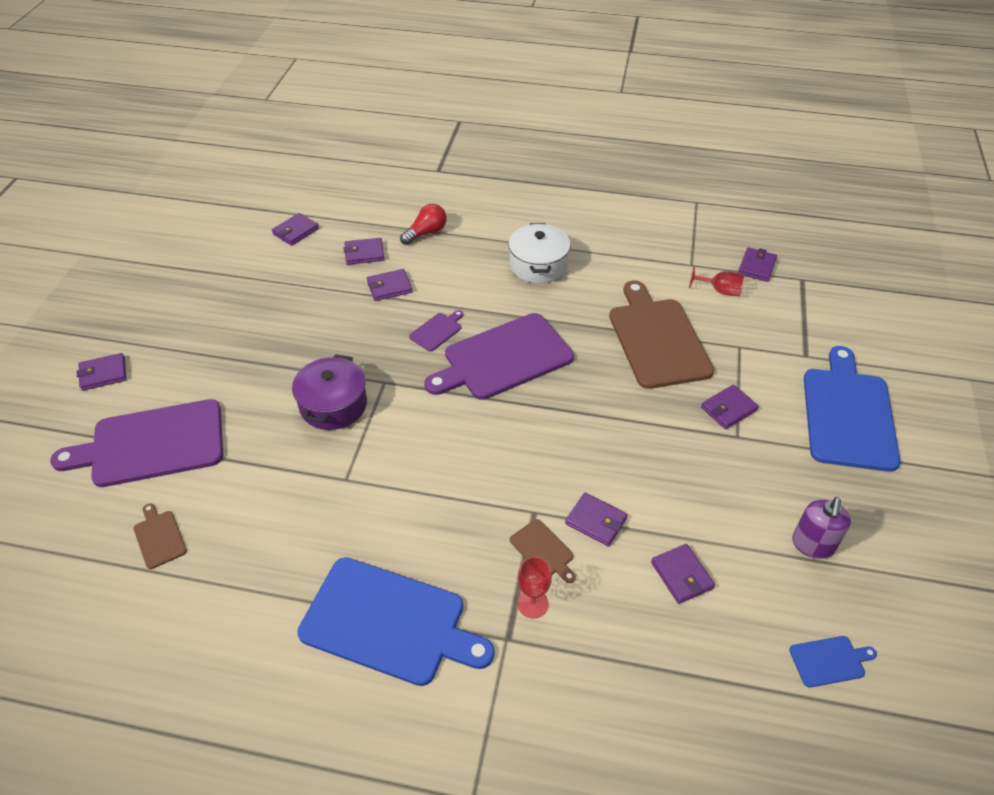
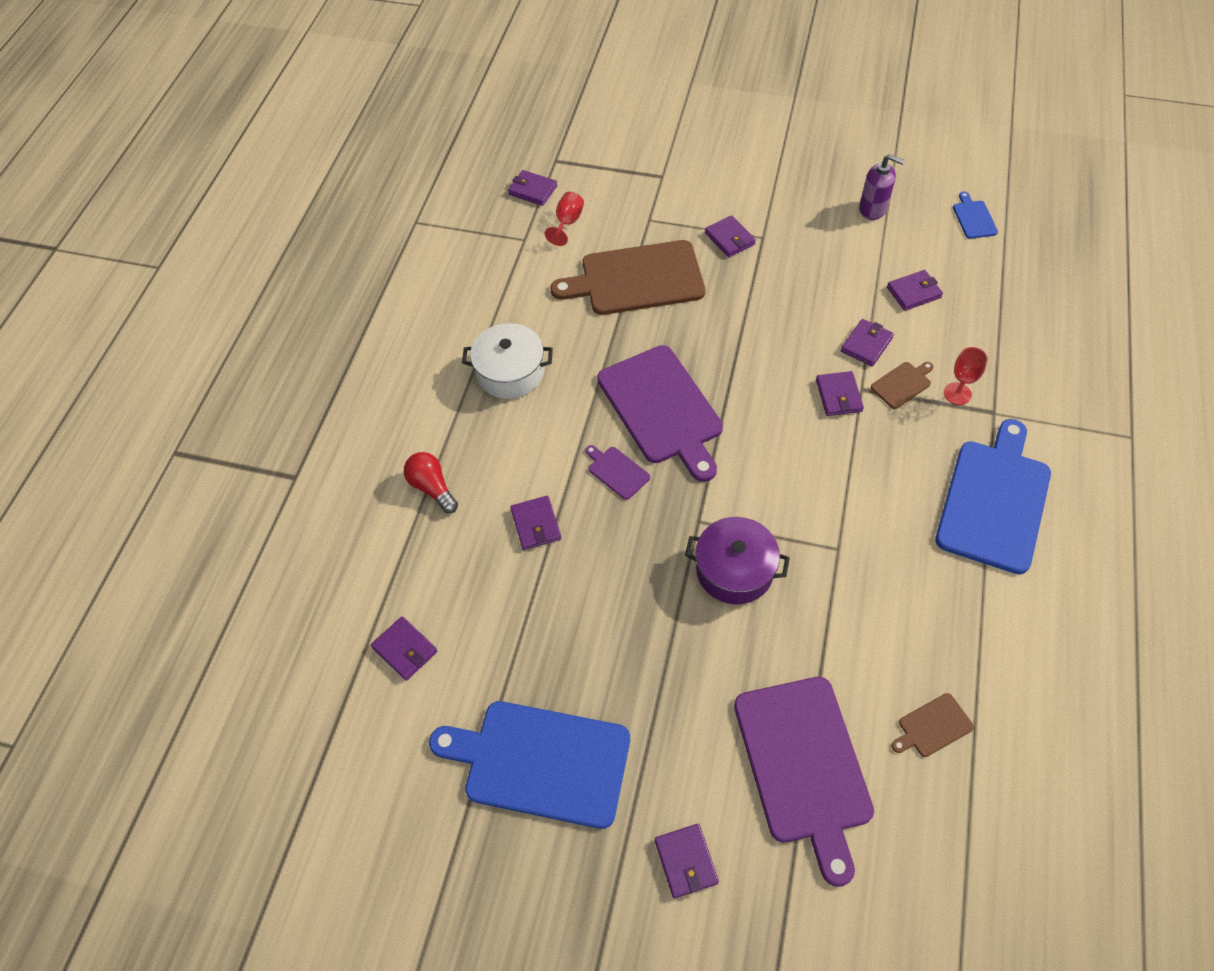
camera: 85 degrees left, 10 degrees up
purple wallet [344,238,384,265] -> purple wallet moved to [816,371,864,416]
blue cutting board [804,346,901,472] -> blue cutting board moved to [429,701,630,829]

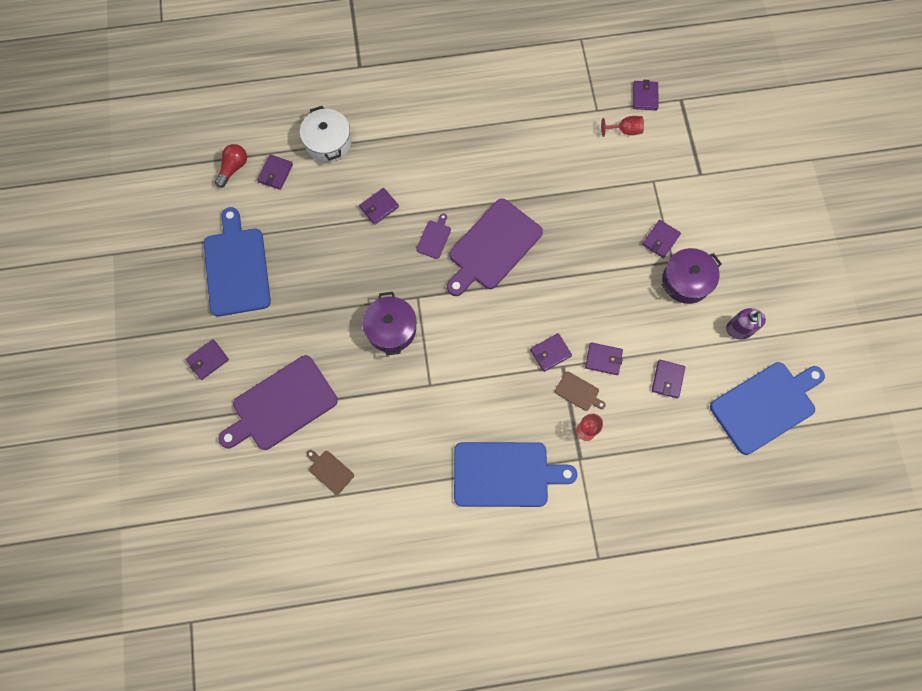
camera: 65 degrees right, 15 degrees up
red light bulb [404,452,458,513] -> red light bulb moved to [215,144,247,188]
white pot [462,323,553,399] -> white pot moved to [300,106,351,163]
brown cutting board [551,240,705,315] -> none
purple wallet [887,270,943,311] -> purple wallet turned 60 degrees clockwise [652,360,685,398]
blue cutting board [953,192,998,239] -> blue cutting board [710,362,825,455], size x2.34
none -> purple pot [662,248,722,304]

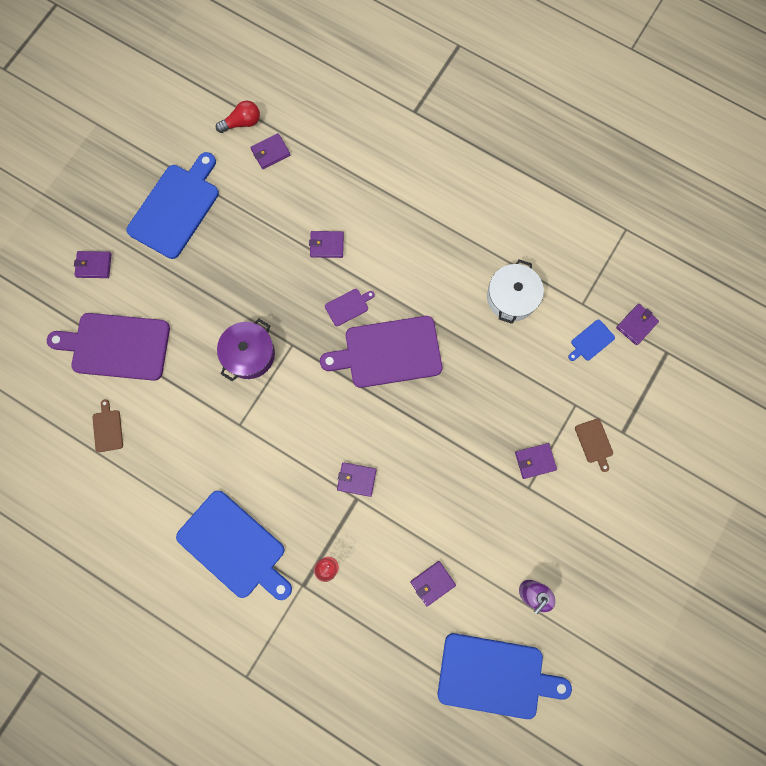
camera: 40 degrees right, 5 degrees up
white pot [300,106,351,163] -> white pot moved to [487,259,544,324]
brown cutting board [555,372,606,411] -> brown cutting board moved to [575,419,613,472]
purple wallet [585,342,623,375] -> none
red goblet [601,116,644,137] -> blue cutting board [568,320,615,361]
purple pot [662,248,722,304] -> none

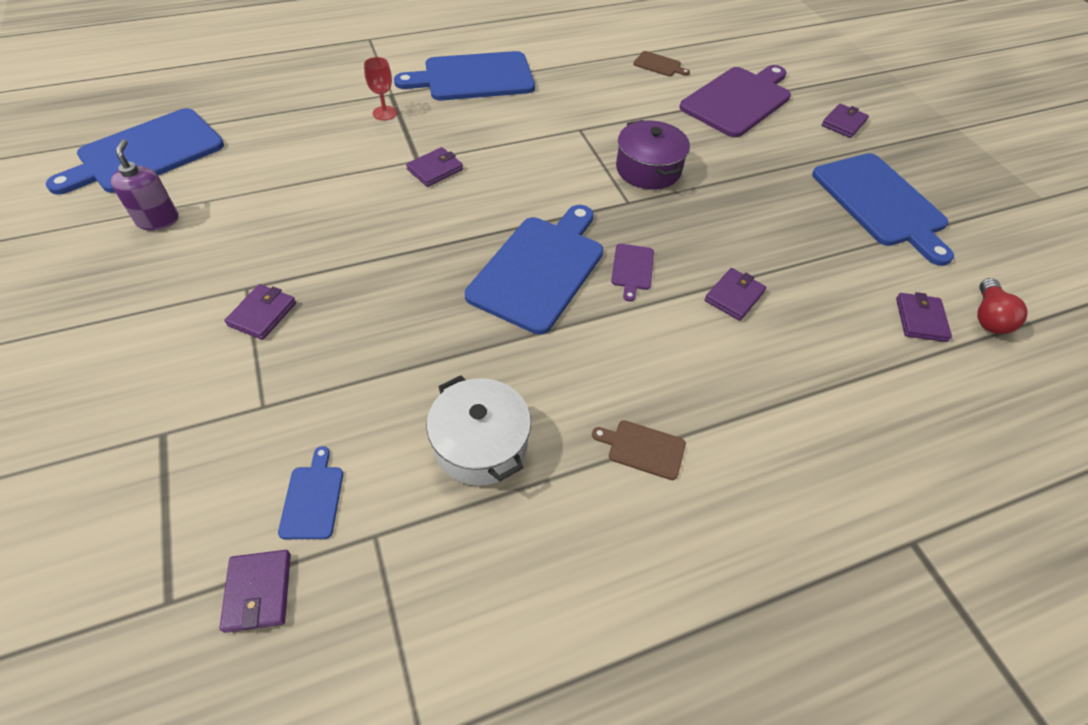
camera: 125 degrees right, 25 degrees down
purple cutting board [320,316,442,388] -> blue cutting board [465,205,603,334]
purple wallet [410,561,456,606] -> none
brown cutting board [575,419,613,472] -> brown cutting board moved to [592,420,686,480]

